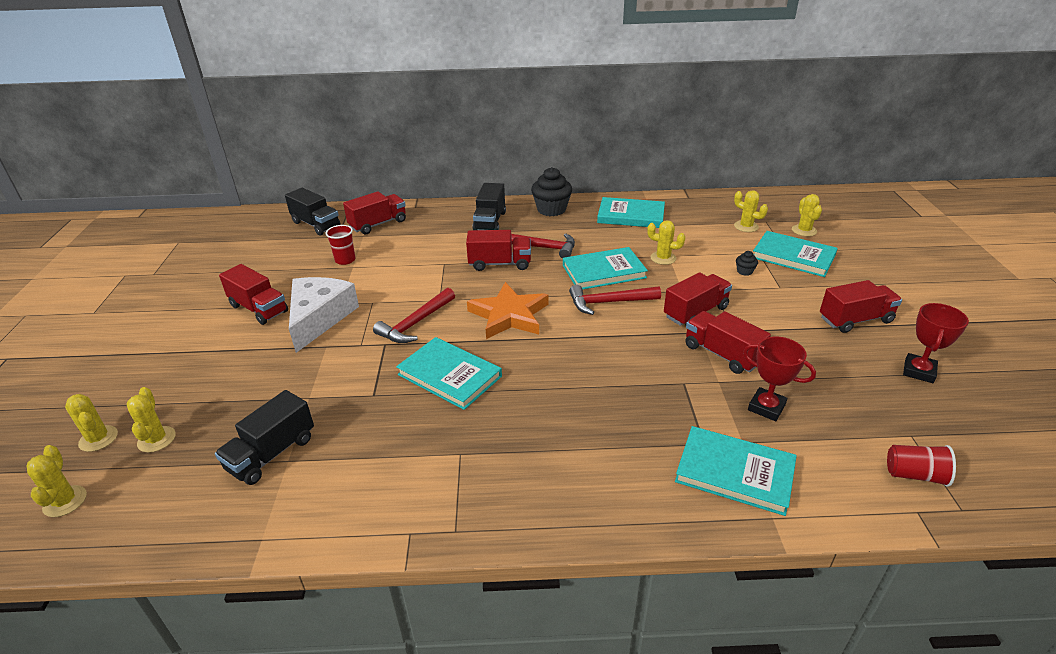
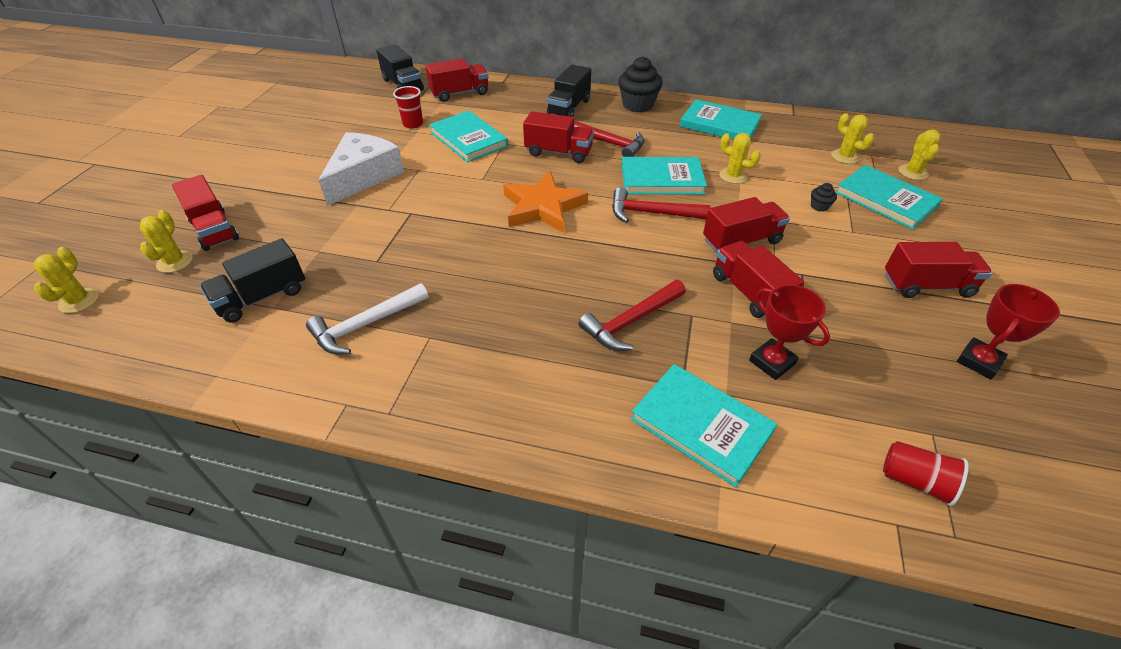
camera: 15 degrees right, 10 degrees up
yellow cactus [65,394,118,452] -> none
red truck [219,264,288,325] -> red truck moved to [172,175,239,251]
red hammer [373,288,455,343] -> red hammer moved to [578,280,686,351]
turquoise book [396,337,502,410] -> turquoise book moved to [429,111,508,162]
none -> white hammer [306,283,429,355]

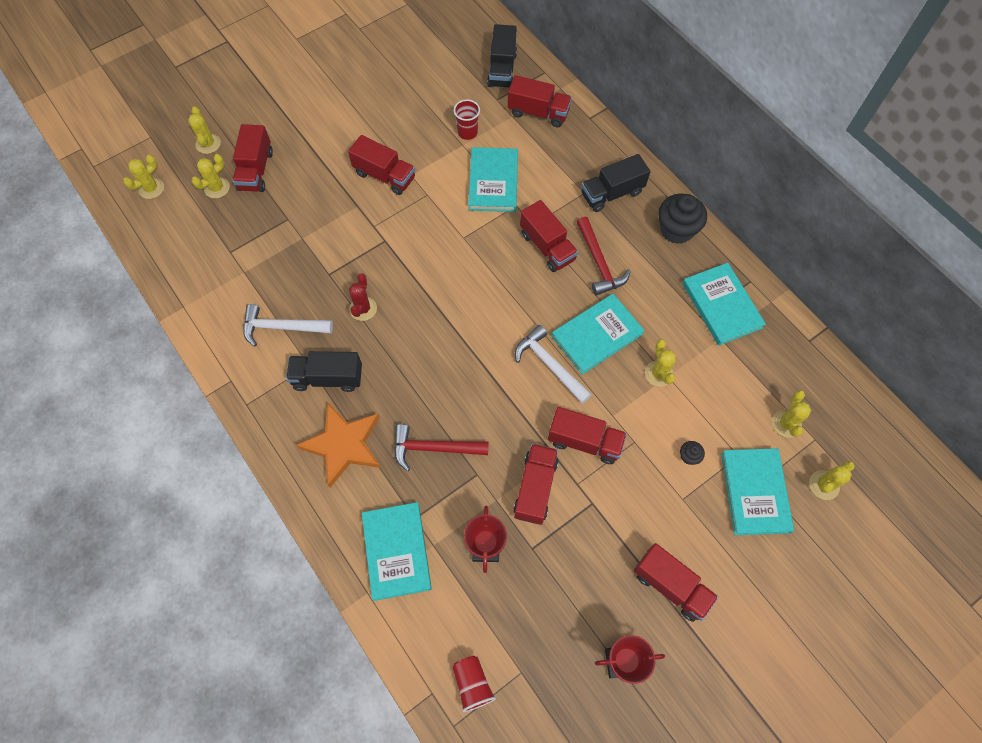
camera: 40 degrees right, 20 degrees up
black truck [200,238,305,323] -> black truck moved to [286,351,362,392]
white cheese [318,132,404,206] -> red truck [348,135,415,195]
orange star [503,172,588,233] -> orange star moved to [296,402,381,488]
red hammer [612,187,710,223] -> white hammer [515,325,592,404]
turquoise book [622,157,707,195] -> turquoise book turned 75 degrees counterclockwise [552,294,645,375]
none -> yellow cactus [188,106,221,154]
none -> red cactus [349,274,377,321]

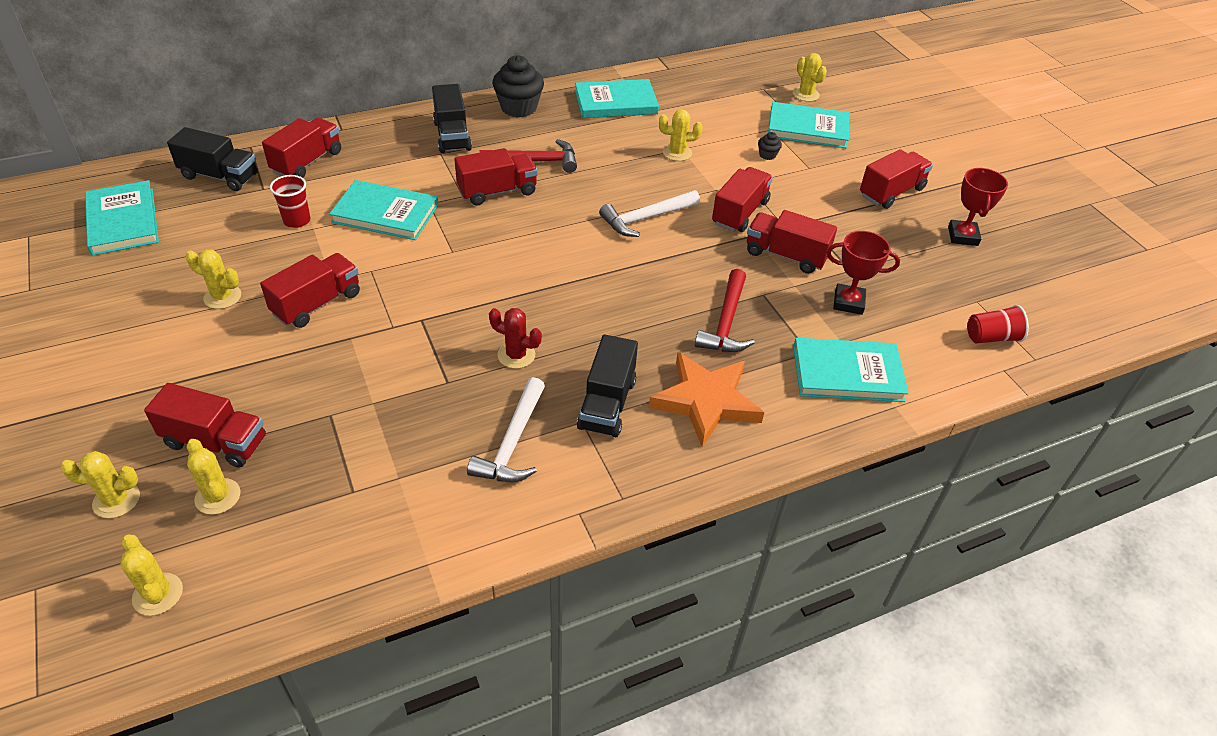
camera: 80 degrees left, 20 degrees down
turquoise book [552,294,645,375] -> turquoise book moved to [85,180,159,256]
yellow cactus [772,390,811,438] -> yellow cactus moved to [186,249,241,309]

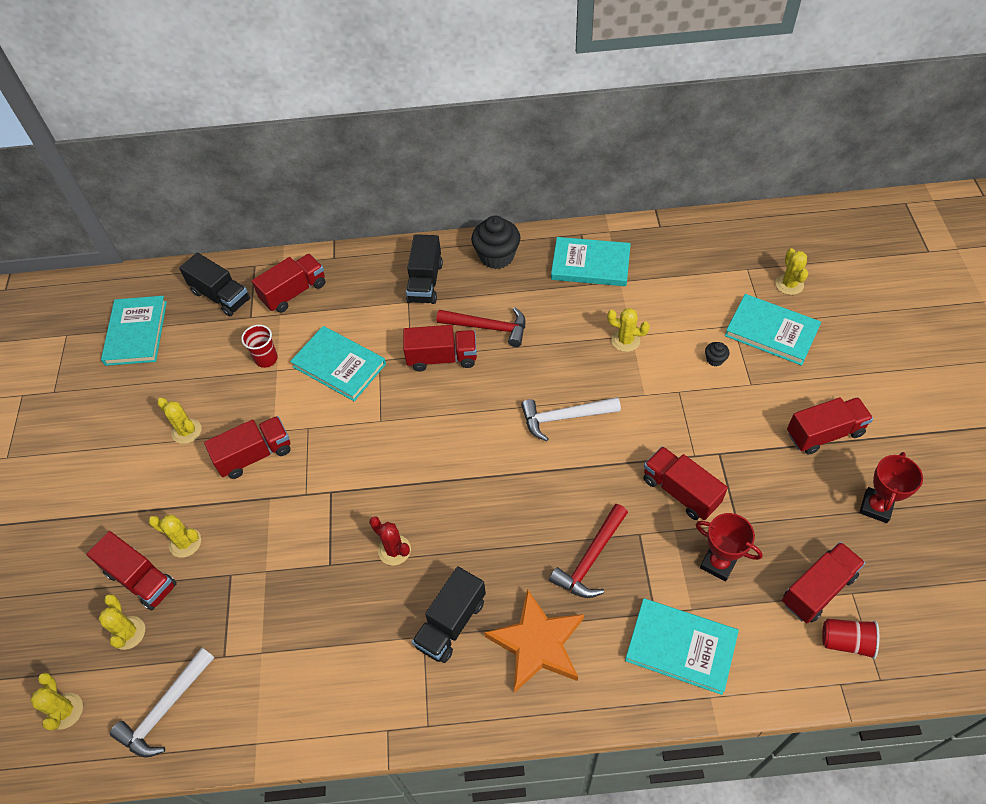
camera: 25 degrees right, 10 degrees up
yellow cactus [61,451,140,518] -> yellow cactus moved to [148,515,201,558]
white hammer [467,377,545,482] -> white hammer moved to [110,648,215,758]
red truck [712,167,773,232] -> red truck moved to [782,542,865,623]

